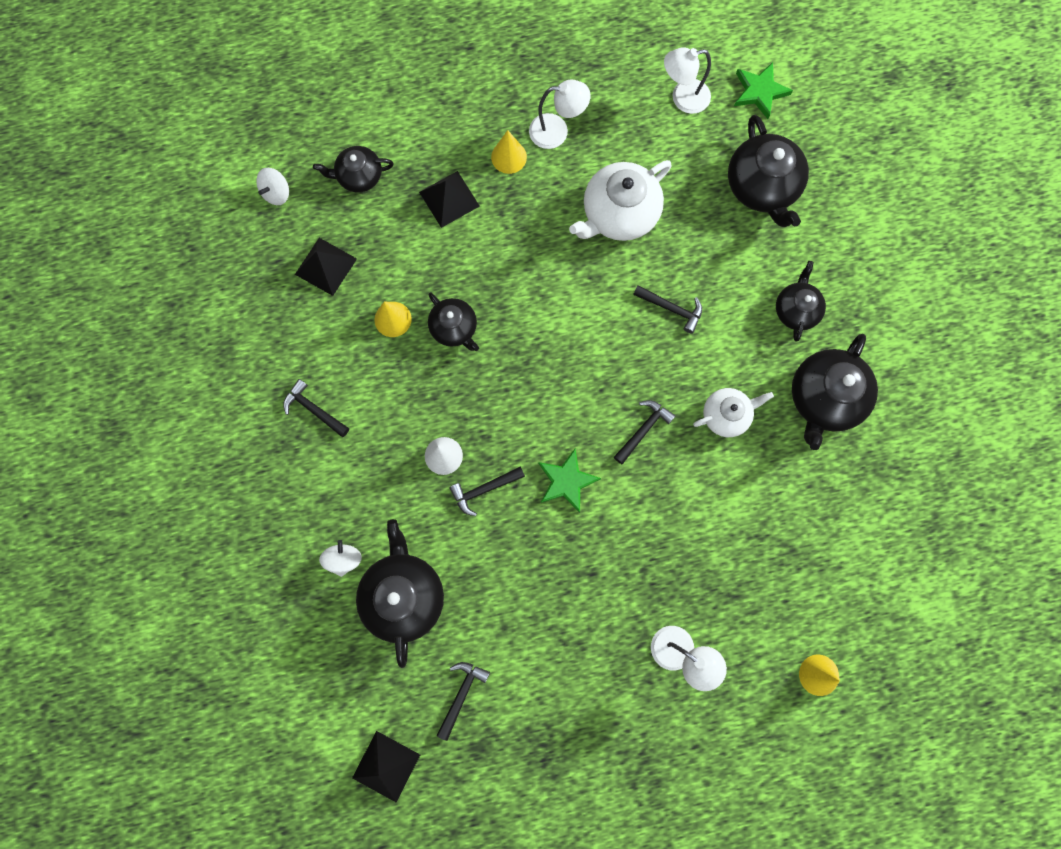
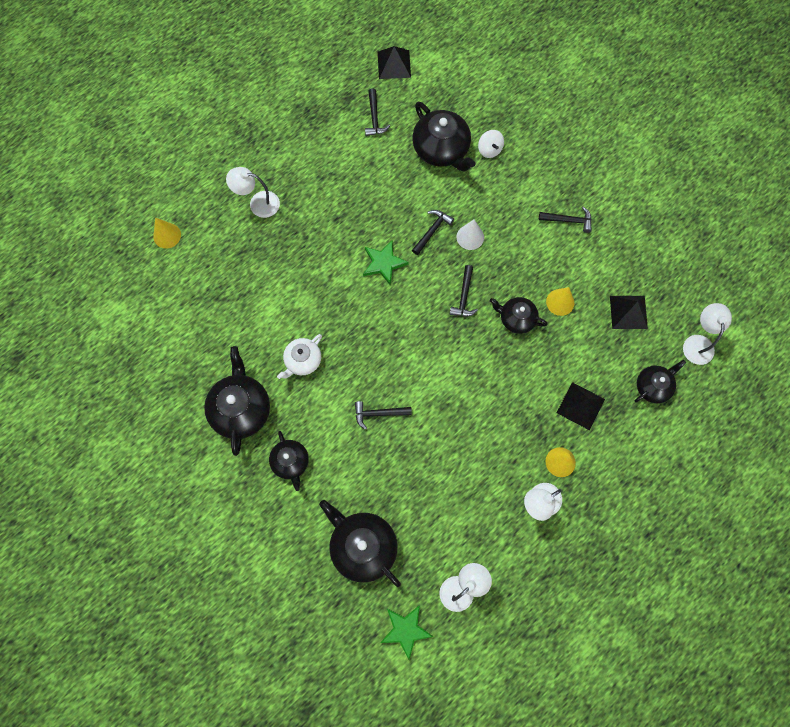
camera: 150 degrees right, 5 degrees down
white spinning top [256,168,289,205] -> white lamp [683,303,732,365]
white teapot [569,160,672,241] -> none
black hammer [614,400,675,464] -> black hammer moved to [450,265,478,316]

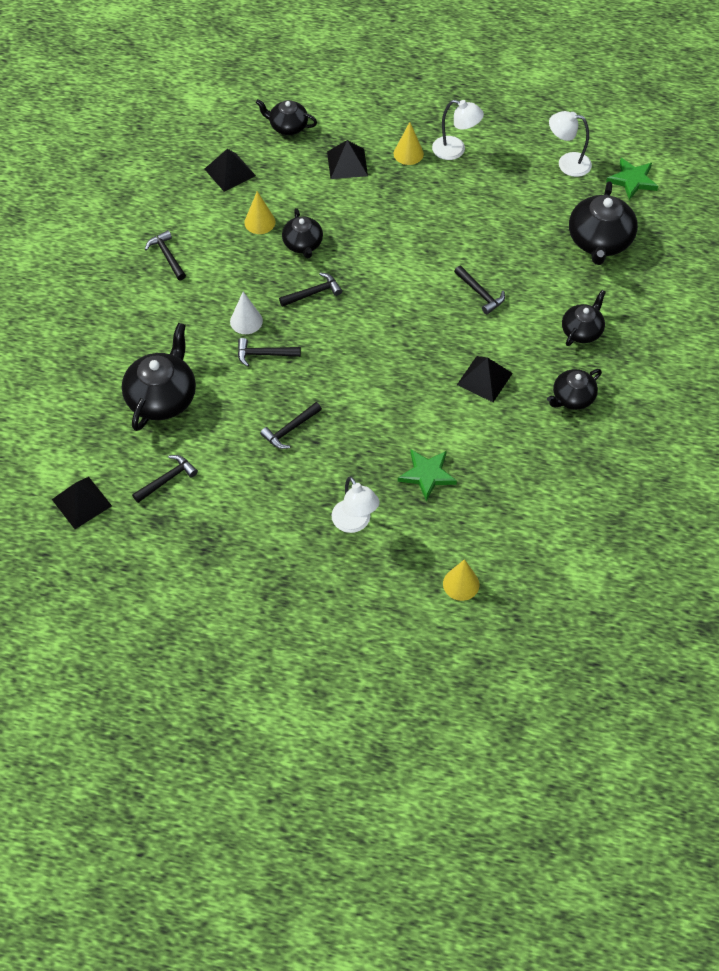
camera: 125 degrees left, 15 degrees down
black teapot [204,346,270,456] -> black teapot [547,369,602,410], size x0.60
white teapot [277,334,322,379] -> black pyramid [457,356,513,402]
green star [363,240,409,285] -> green star moved to [398,449,457,501]
white spinning top [478,130,504,158] -> none
white lamp [683,303,732,365] -> none
none -> black hammer [260,402,322,449]

